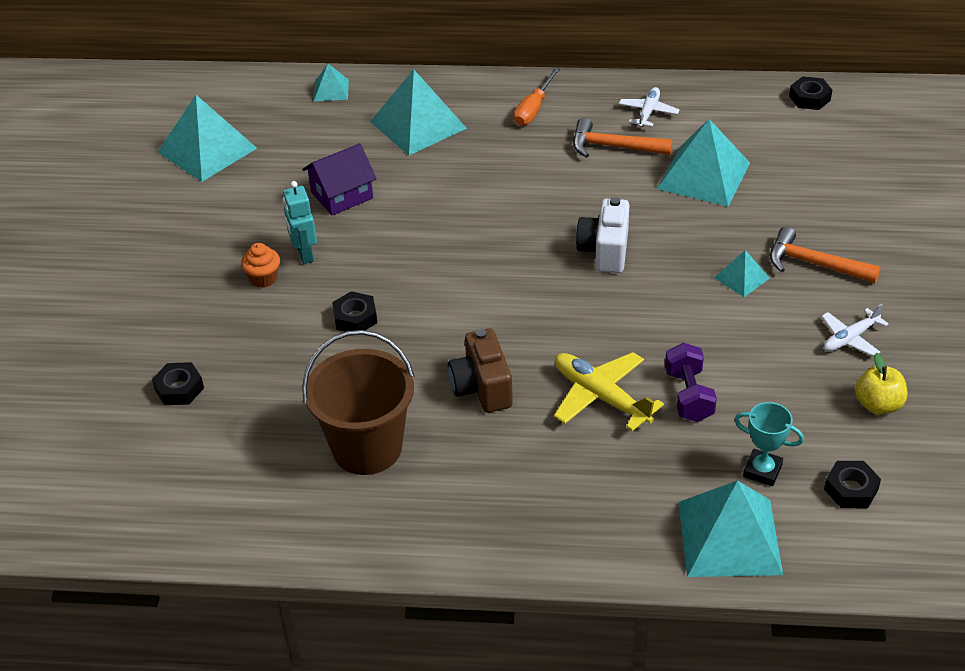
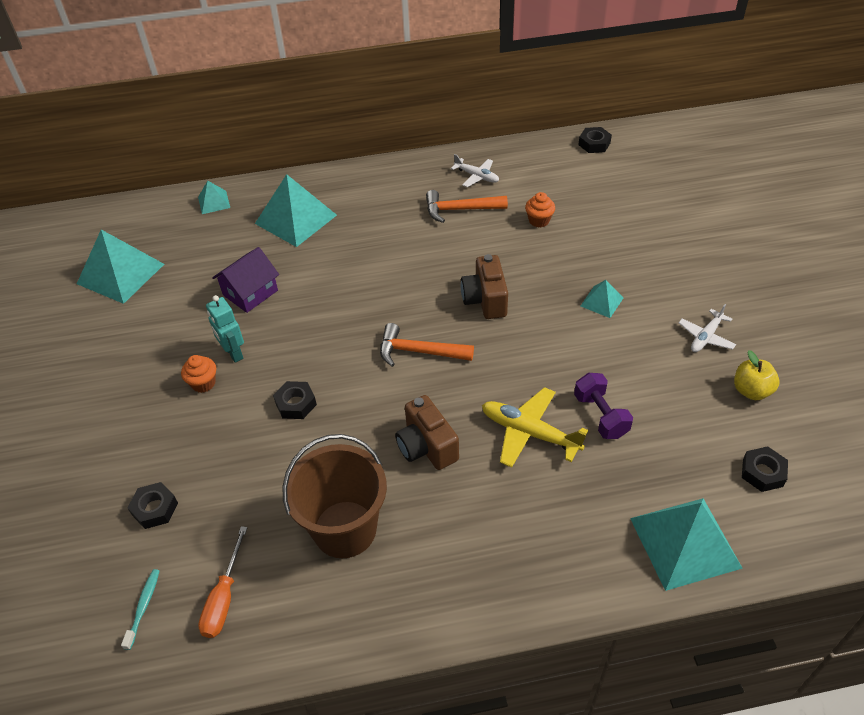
camera: 15 degrees left, 5 degrees up
orange screwdriver [514,67,560,126] -> orange screwdriver moved to [198,526,248,638]
white camera [576,197,629,273] -> brown camera [461,254,508,319]
white plane [619,87,679,127] -> white plane turned 120 degrees clockwise [451,154,499,187]
turquoise pyramid [657,119,750,206] -> orange cupcake [525,192,555,228]
turquoise trophy [735,402,804,486] -> none
orange hammer [770,227,880,283] -> orange hammer moved to [380,323,474,367]
none -> turquoise toothbrush [121,569,159,650]

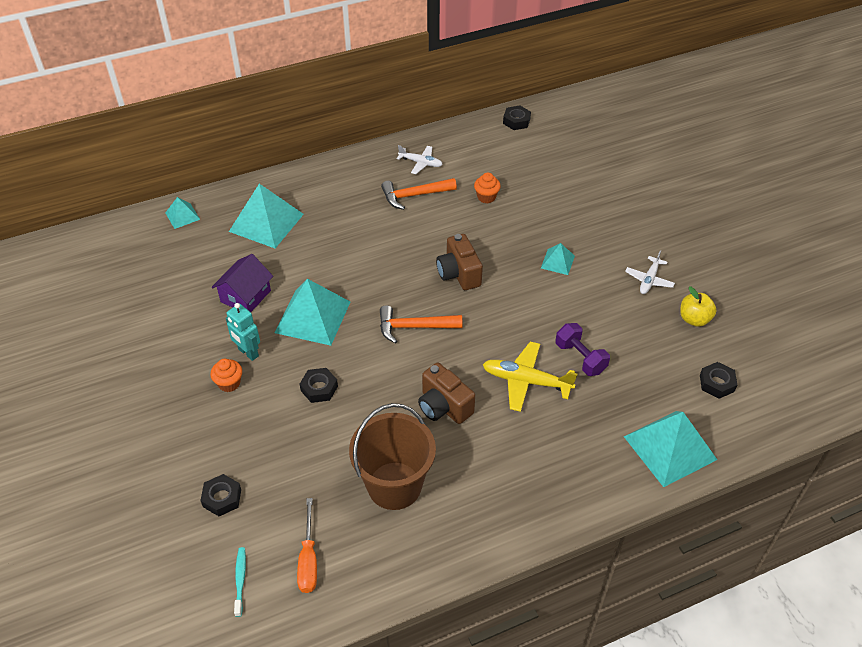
camera: 15 degrees left, 0 degrees up
turquoise pyramid [77,230,164,304] -> turquoise pyramid moved to [275,279,350,346]

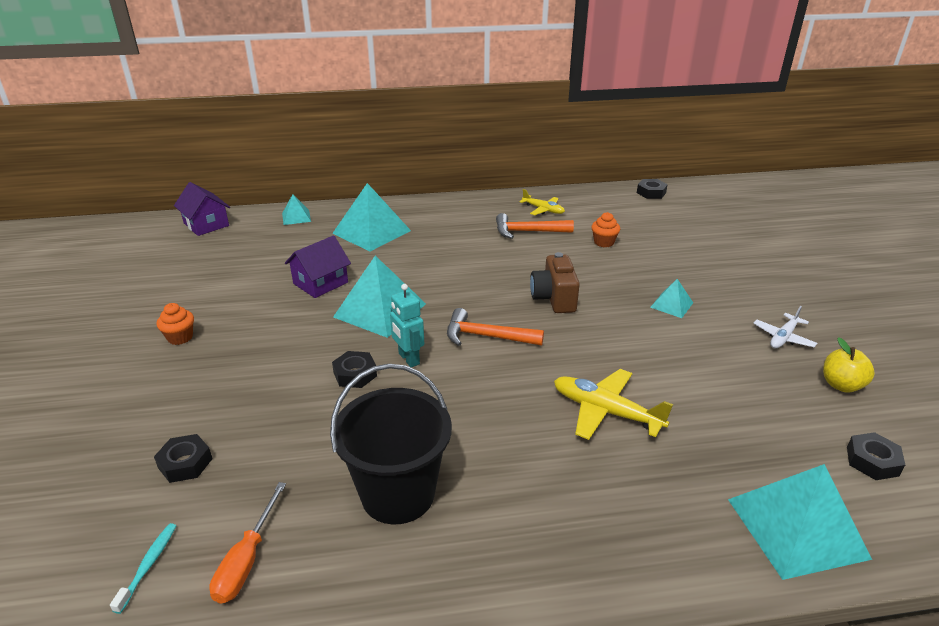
camera: 15 degrees right, 15 degrees down
orange cupcake [210,359,242,392] -> orange cupcake moved to [157,303,194,345]
turquoise robot [226,303,260,361] -> turquoise robot moved to [390,284,424,367]
brown bucket [349,403,436,510] -> black bucket [330,364,452,524]
white plane [397,145,443,174] -> yellow plane [519,189,565,215]
brown camera [418,363,475,424] -> none
purple dumbbell [556,323,610,376] -> none
none -> purple house [174,182,230,236]

